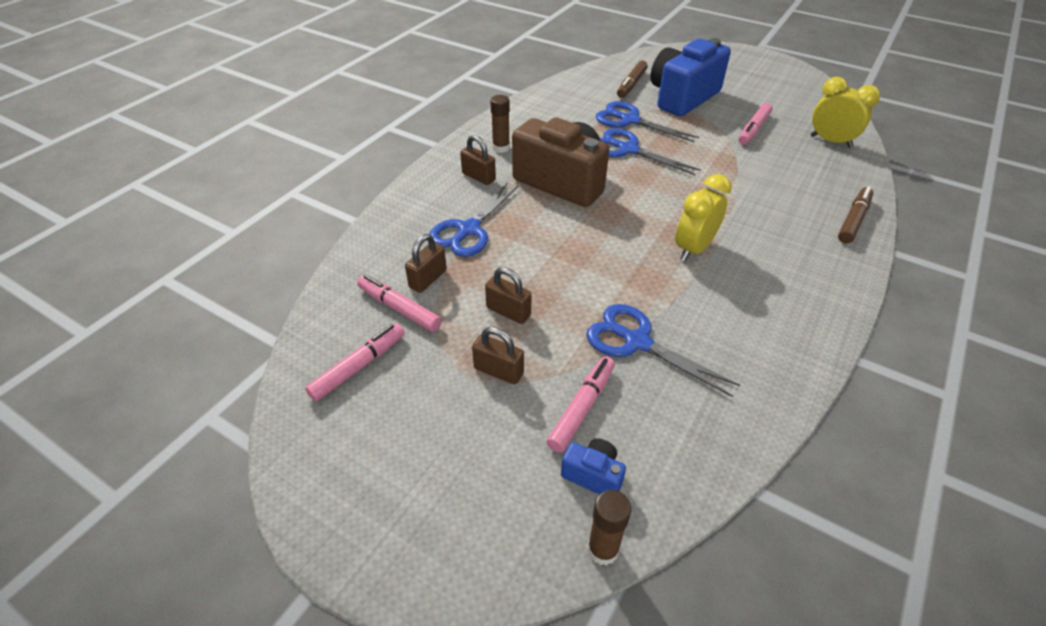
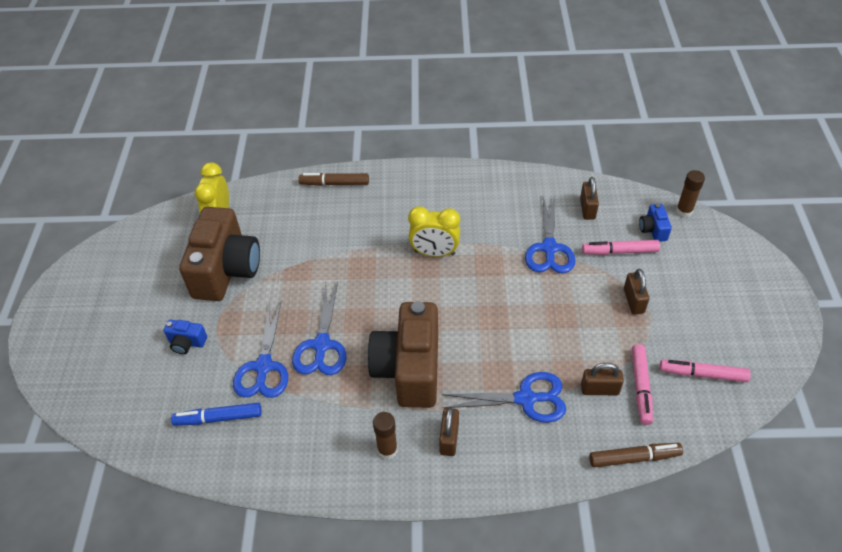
camera: 120 degrees left, 5 degrees up
brown padlock [485,267,532,324] -> brown padlock moved to [580,177,599,220]
brown marker [617,60,648,98] -> brown marker moved to [589,443,683,467]
blue camera [650,38,731,116] -> blue camera [164,319,207,354], size x0.42
pink marker [739,103,773,145] -> brown camera [179,207,260,301]
none -> blue marker [171,403,262,426]

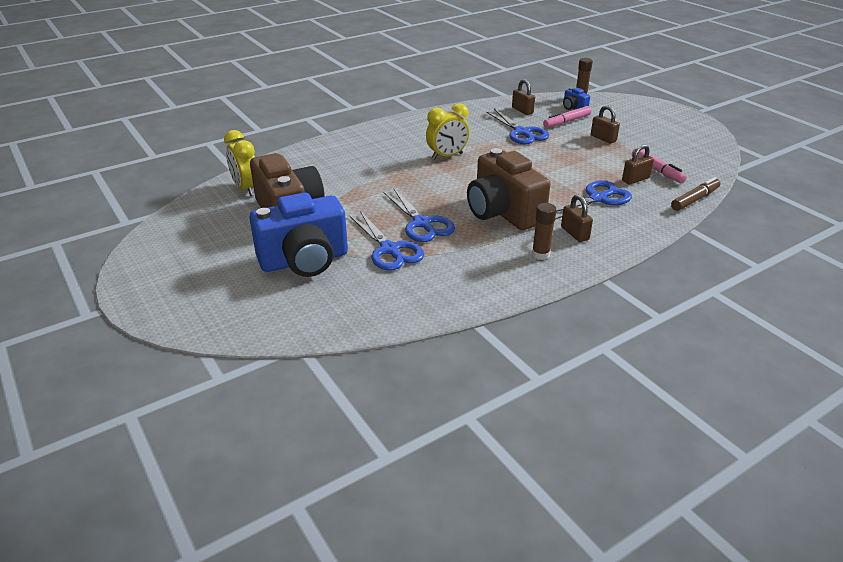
camera: 35 degrees left, 15 degrees down
blue camera [164,319,207,354] -> blue camera [249,193,348,277], size x2.38
blue marker [171,403,262,426] -> none
brown marker [298,173,369,186] -> none
pink marker [659,360,751,382] -> none

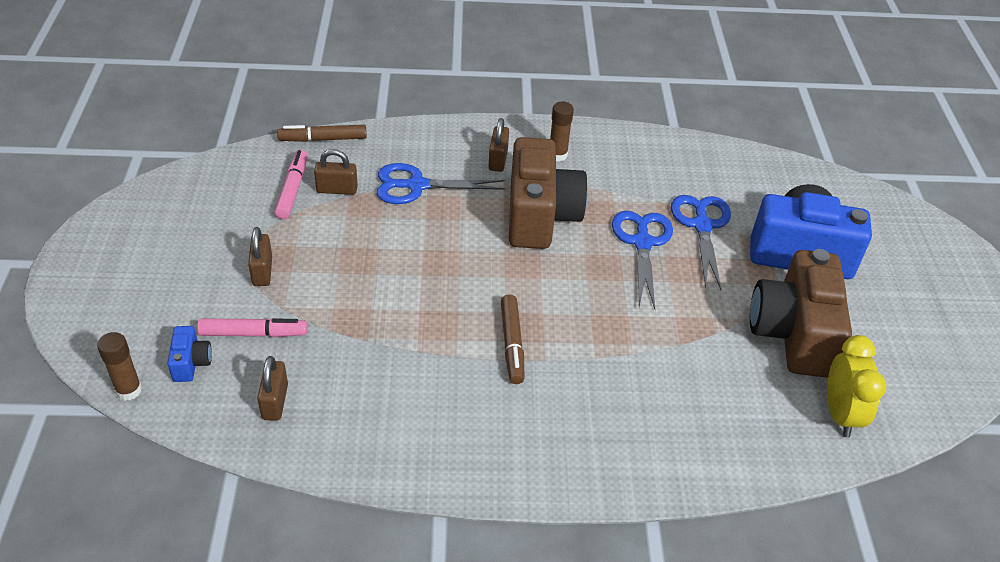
camera: 150 degrees left, 10 degrees up
yellow clock [426,103,470,160] -> brown marker [501,295,524,384]
blue scissors [486,109,549,144] -> none

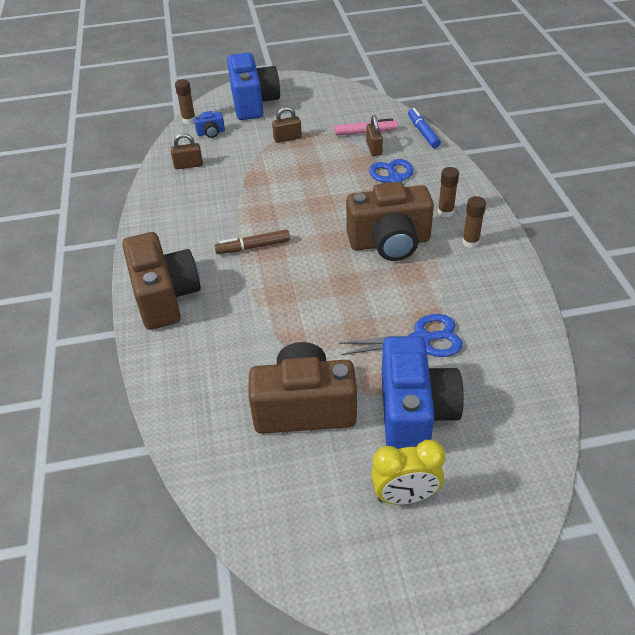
camera: 85 degrees right, 0 degrees up
pink marker [197,318,307,337] -> none
brown marker [277,125,367,142] -> blue marker [408,108,441,148]
brown padlock [488,118,509,172] -> brown glue stick [438,167,459,217]
blue scissors [612,211,673,309] -> none
yellow clock [827,335,887,438] -> yellow clock moved to [371,440,446,505]
none -> brown camera [122,232,201,330]
none -> blue camera [227,53,280,120]

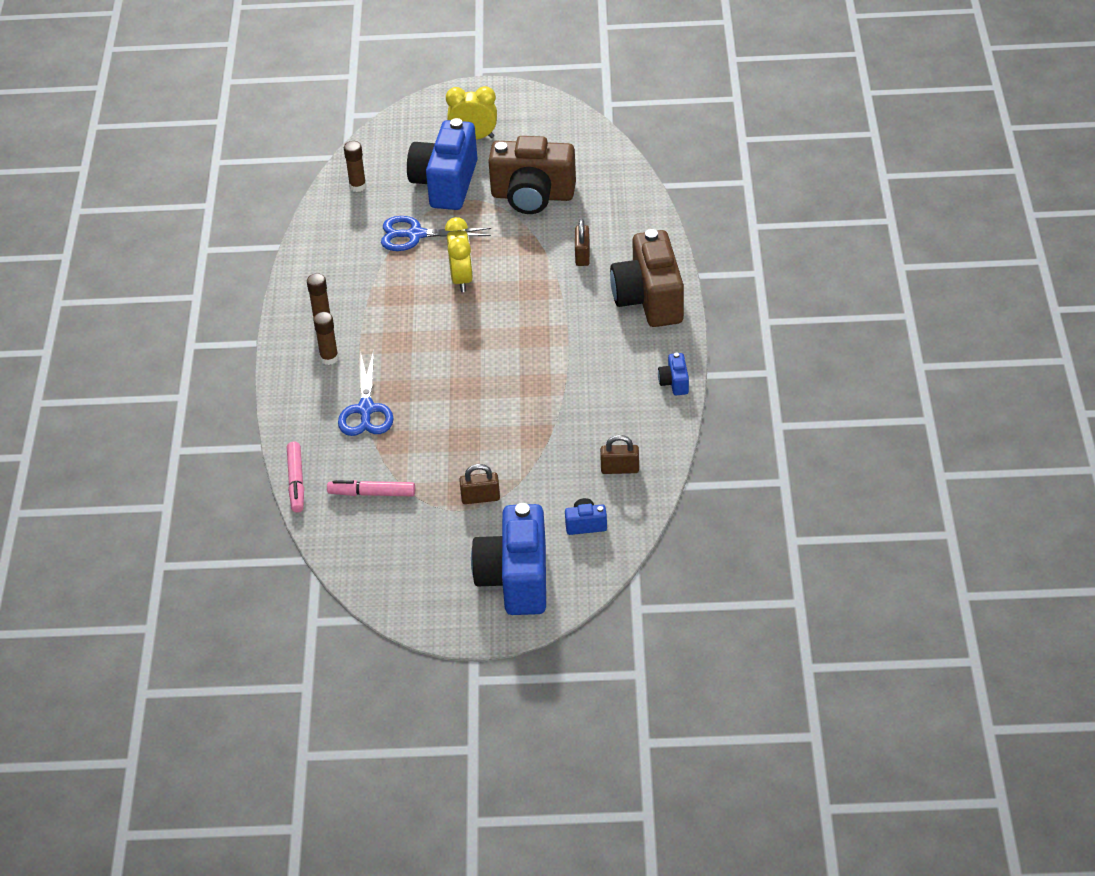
camera: 170 degrees left, 0 degrees up
brown glue stick [175,79,195,124] -> brown glue stick moved to [344,141,366,192]
brown marker [215,230,290,254] -> none
brown camera [346,182,434,261] -> none
brown padlock [366,115,383,156] -> brown padlock moved to [575,219,590,266]
blue marker [408,108,441,148] -> pink marker [287,442,304,513]
none -> yellow clock [445,217,473,292]
none -> blue camera [658,352,689,395]

